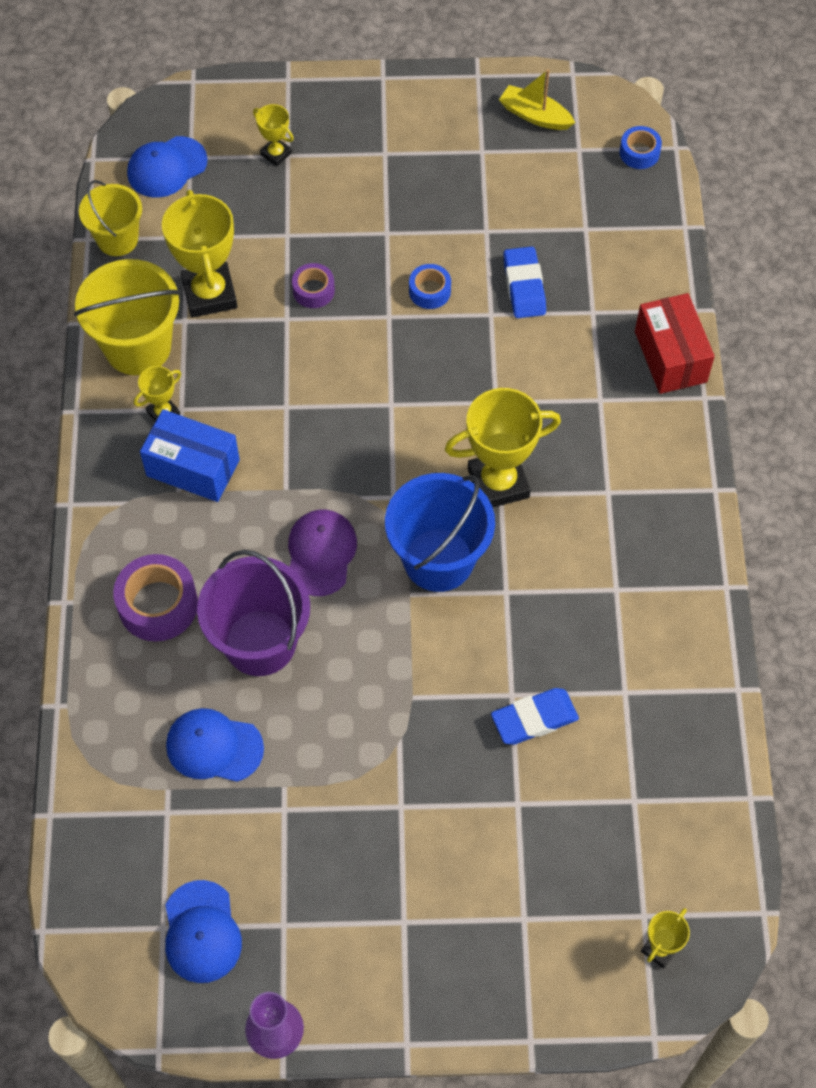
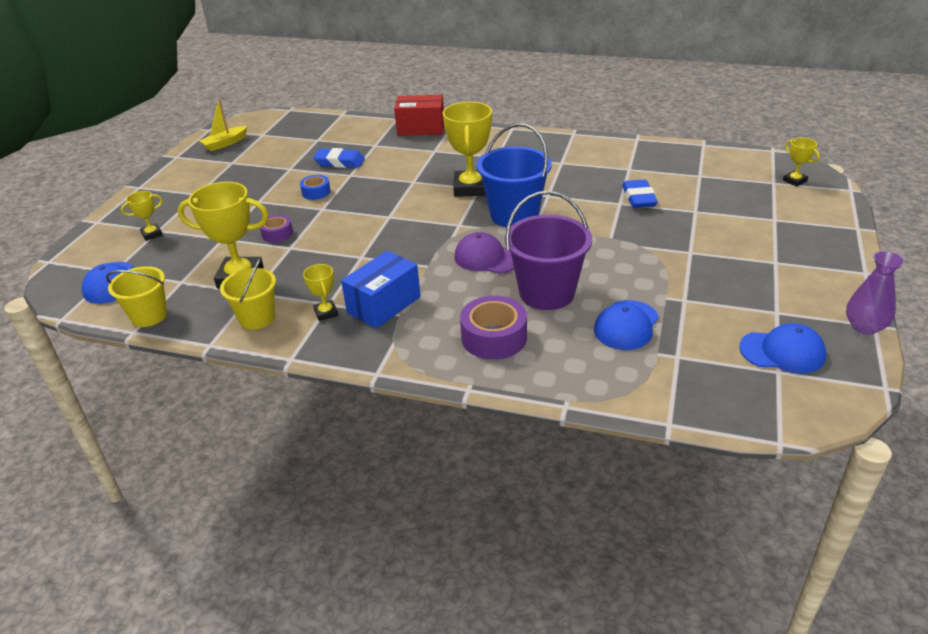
camera: 70 degrees left, 25 degrees down
yellow bucket [74,259,180,375] -> yellow bucket [220,258,276,330], size x0.64
blue tape [620,126,662,169] -> none

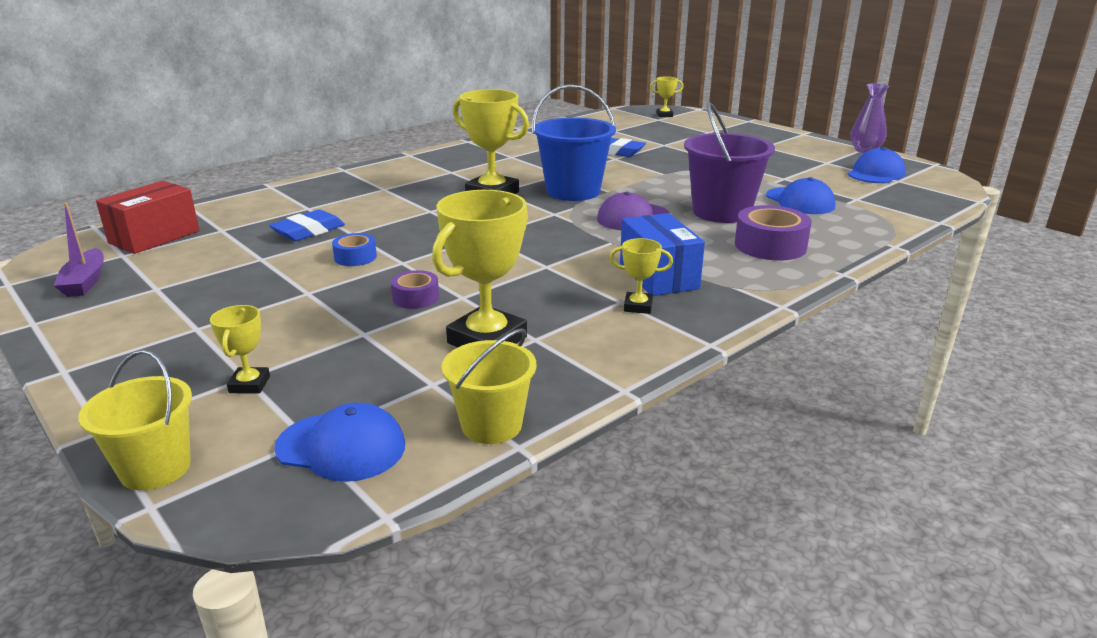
camera: 60 degrees left, 10 degrees down
yellow boat [199,98,247,151] -> purple boat [54,202,104,297]
yellow bucket [220,258,276,330] -> yellow bucket moved to [78,350,192,490]
red box [394,95,444,136] -> red box moved to [96,181,200,254]

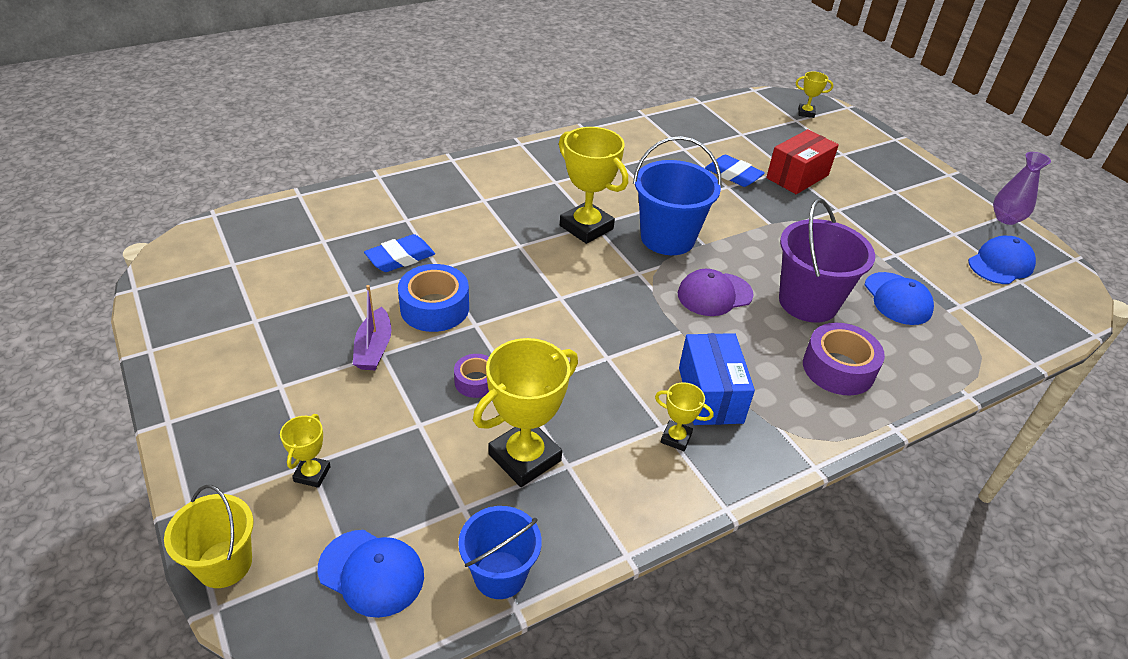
camera: 10 degrees right, 15 degrees up
purple boat [54,202,104,297] -> purple boat moved to [353,285,391,370]
red box [96,181,200,254] -> red box moved to [766,129,839,194]
blue tape [332,233,377,266] -> blue tape [398,264,469,332], size x1.74
yellow bucket [442,328,536,444] -> blue bucket [458,506,542,599]

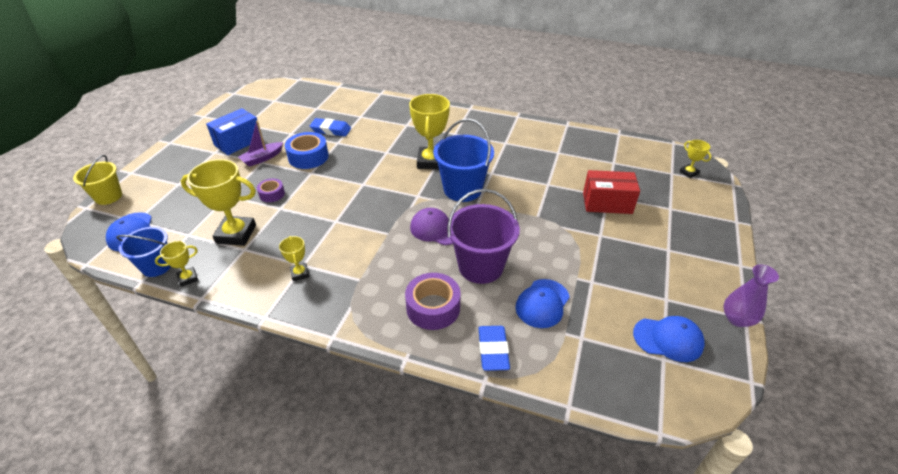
camera: 50 degrees right, 0 degrees up
yellow trophy [280,414,331,488] -> yellow trophy moved to [155,241,198,287]
blue box [679,333,755,425] -> blue box moved to [206,108,261,155]
blue eraser [705,155,765,187] -> blue eraser moved to [478,326,510,371]

